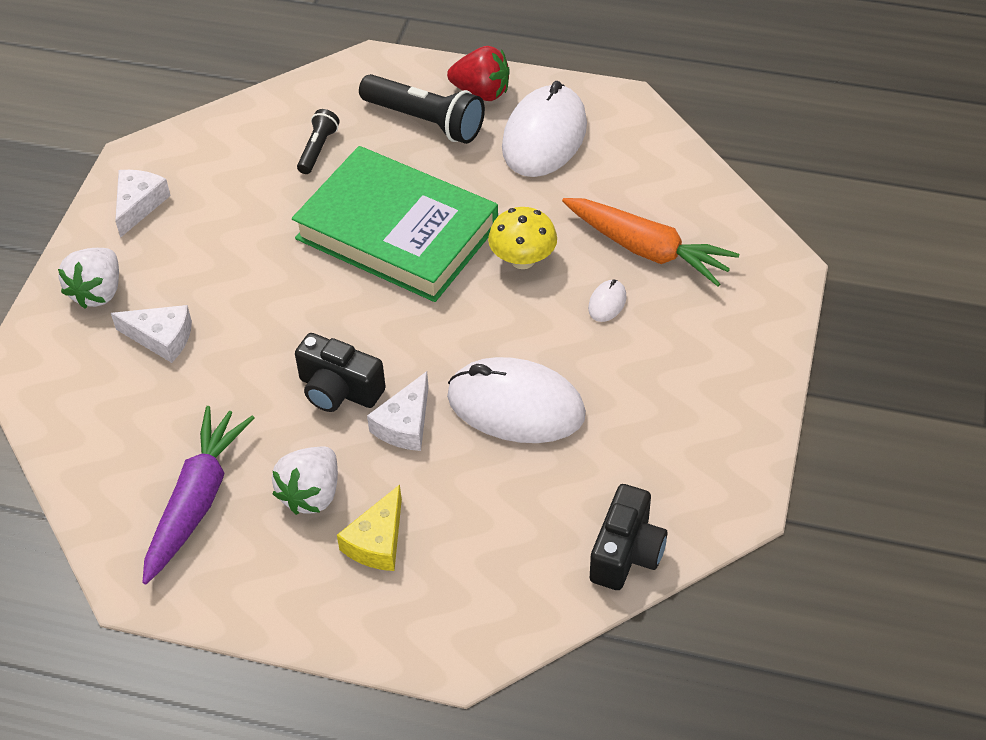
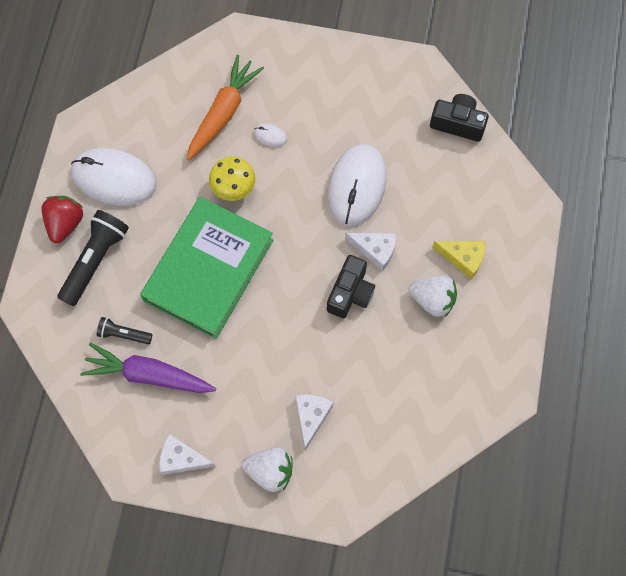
camera: 95 degrees left, 20 degrees up
purple carrot [142,406,254,584] -> purple carrot moved to [80,343,216,393]

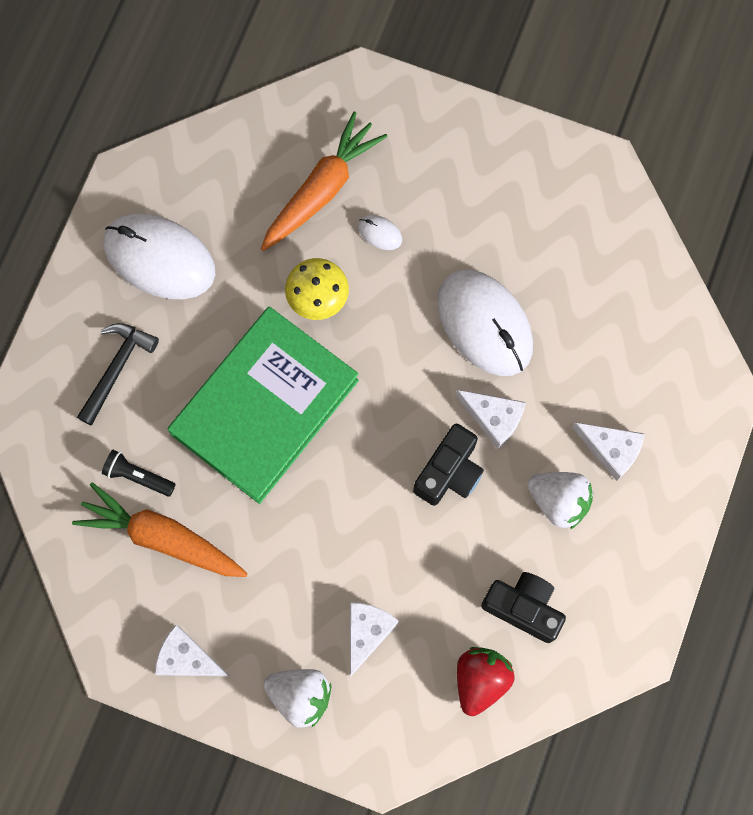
camera: 10 degrees right, 5 degrees up
red strawberry [42,196,83,243] -> red strawberry moved to [457,647,515,716]
black flashlight [57,210,129,306] -> black hammer [77,323,159,426]
purple carrot [80,343,216,393] -> orange carrot [72,482,248,577]
white mouse [328,144,386,226] -> white mouse turned 60 degrees counterclockwise [437,270,533,376]
black camera [430,94,489,142] -> black camera moved to [481,572,566,643]
yellow cheese [432,241,485,279] -> white cheese [572,422,645,481]

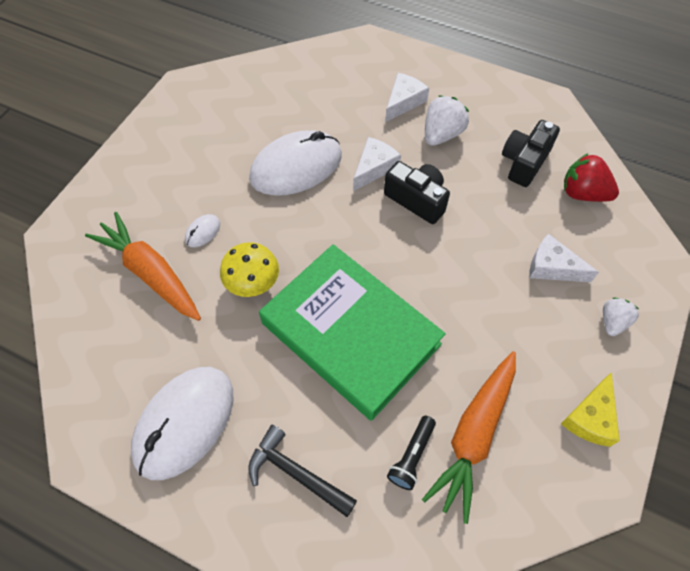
camera: 85 degrees left, 15 degrees down
white cheese [155,625,229,676] -> yellow cheese [561,372,620,447]
white strawberry [263,669,331,728] -> white strawberry [603,297,639,336], size x0.64

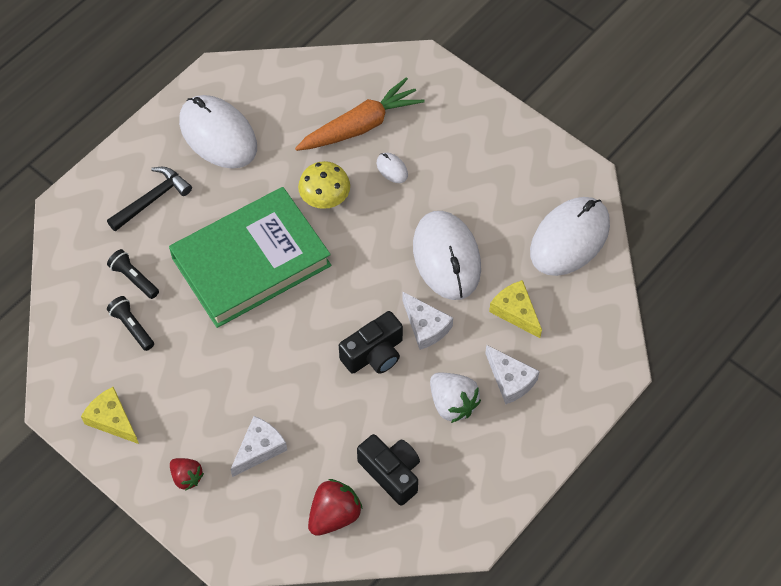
camera: 105 degrees right, 0 degrees up
orange carrot [422,351,516,524] -> black flashlight [107,296,154,351]
white strawberry [603,297,639,336] -> red strawberry [170,458,204,491]
none -> yellow cheese [489,280,542,338]
none -> white mouse [530,197,610,276]

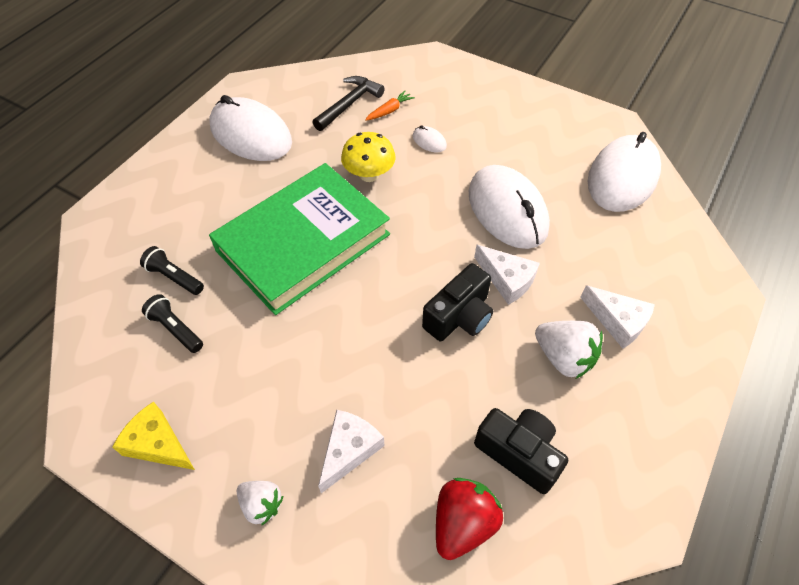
camera: 10 degrees left, 5 degrees down
black hammer [107,167,192,231] -> black hammer moved to [312,76,385,131]
red strawberry [170,458,204,491] -> white strawberry [237,481,283,526]
orange carrot [295,77,425,151] -> orange carrot [365,91,415,121], size x0.43
yellow cheese [489,280,542,338] -> none

